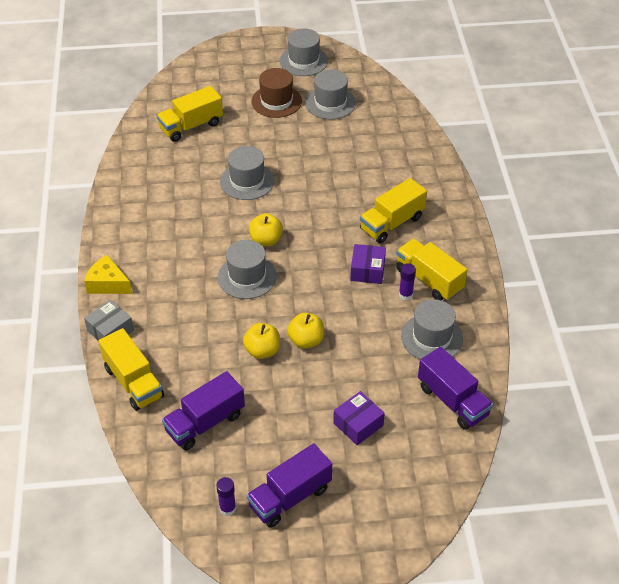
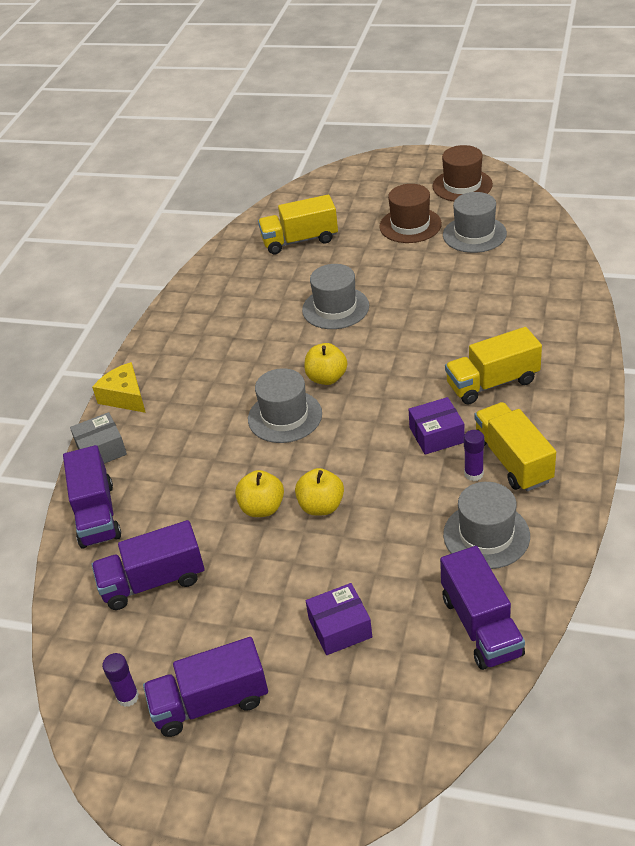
camera: 25 degrees right, 5 degrees down
yellow truck [99,328,164,411] -> purple truck [63,445,121,549]
grey hat [280,29,328,76] -> brown hat [432,145,493,201]
purple box [350,244,386,284] -> purple box turned 45 degrees clockwise [409,397,465,455]

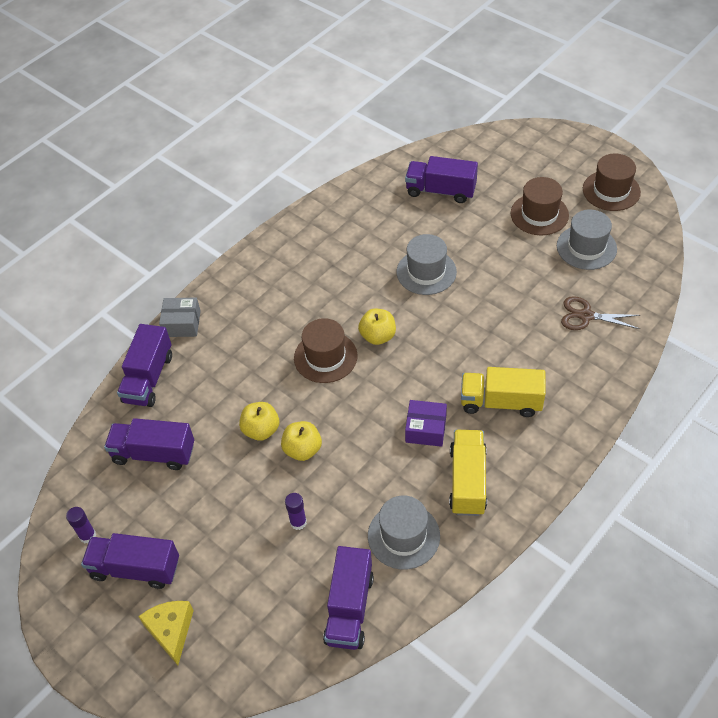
camera: 25 degrees right, 10 degrees up
yellow cheese [92,362,146,413] -> yellow cheese moved to [138,601,194,665]
grey hat [248,368,322,443] -> brown hat [294,318,357,383]
yellow truck [258,195,338,254] -> purple truck [405,156,478,203]
purple box [306,583,372,655] -> none
purple glue stick [464,430,484,481] -> purple glue stick moved to [285,493,307,530]
none -> brown scissors [561,296,641,330]

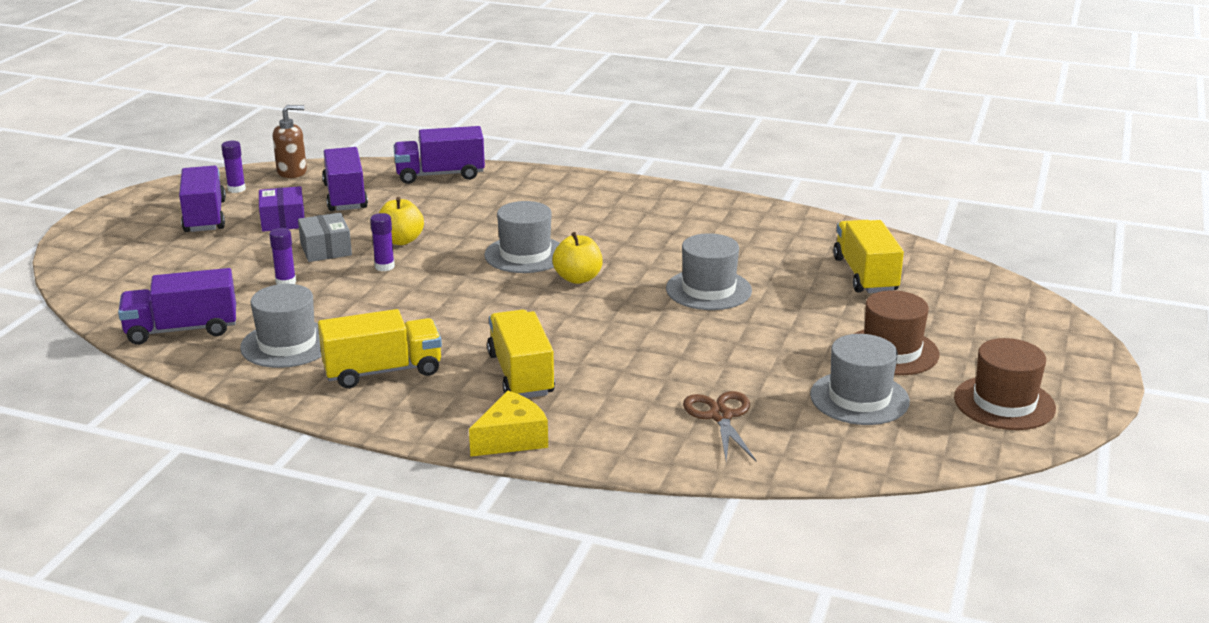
camera: 65 degrees right, 25 degrees down
yellow cheese [138,601,194,665] -> yellow cheese moved to [469,391,548,457]
grey box [159,298,201,337] -> grey box moved to [298,213,352,262]
yellow apple [281,421,322,461] -> purple glue stick [370,213,395,271]
brown hat [294,318,357,383] -> grey hat [484,201,560,273]
purple truck [405,156,478,203] -> yellow truck [833,220,904,293]
purple box [405,400,447,447] -> purple box moved to [259,186,305,232]
none -> brown soap dispenser [273,105,307,178]

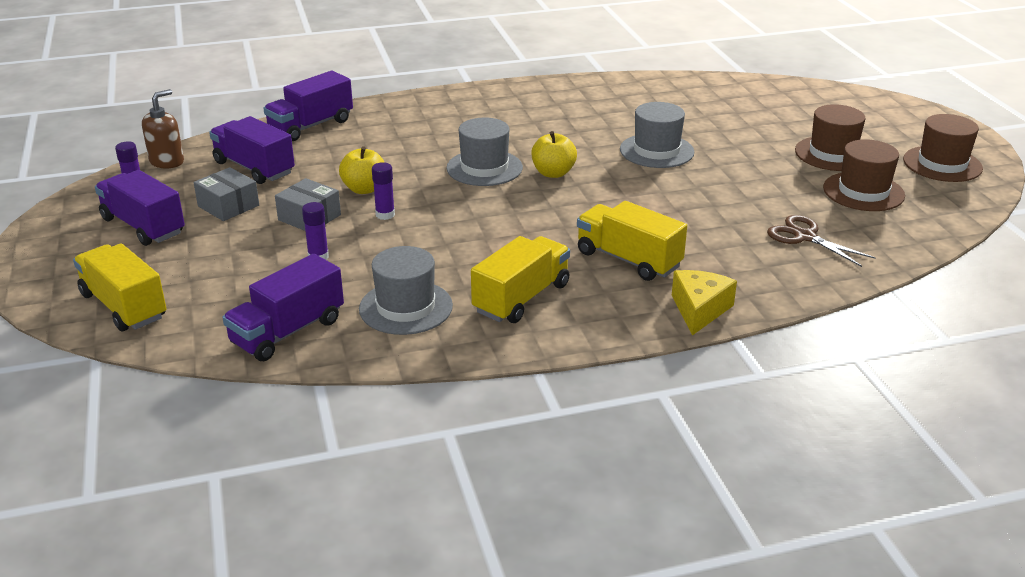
camera: 35 degrees left, 5 degrees up
purple box [259,186,305,232] -> grey box [194,167,259,221]
grey hat [810,334,910,425] -> brown hat [823,139,905,211]
yellow truck [833,220,904,293] -> yellow truck moved to [73,243,167,331]

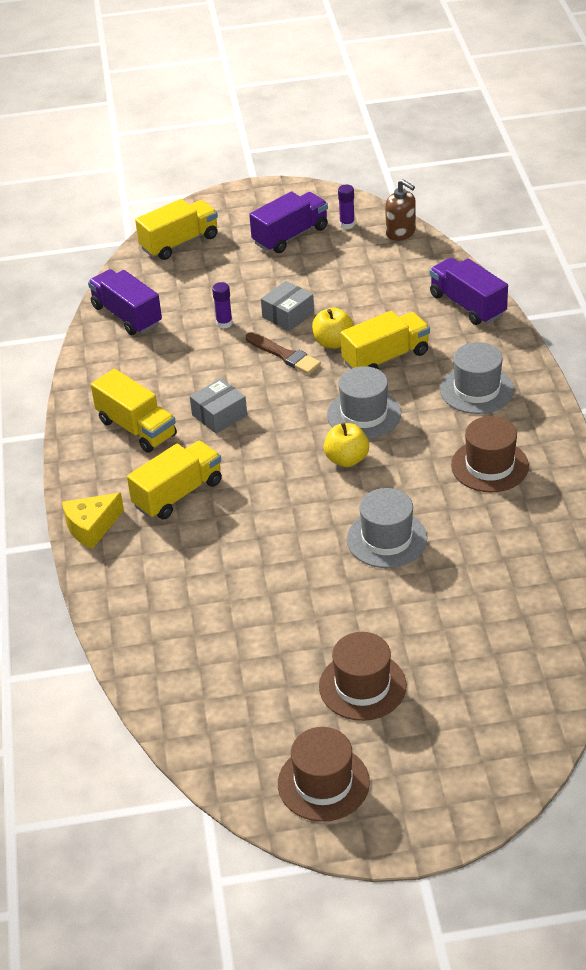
camera: 100 degrees right, 10 degrees up
grey box [194,167,259,221] -> grey box moved to [190,378,247,434]
purple truck [209,116,295,184] -> none
grey hat [359,246,453,335] -> grey hat moved to [440,342,514,414]
purple glue stick [372,162,395,220] -> brown brush [246,332,321,374]
yellow cheese [672,270,737,335] -> yellow cheese turned 120 degrees clockwise [62,493,124,549]
brown scissors [767,215,876,267] -> none
brown hat [823,139,905,211] -> brown hat moved to [451,416,529,492]
none -> yellow truck [341,311,430,369]

